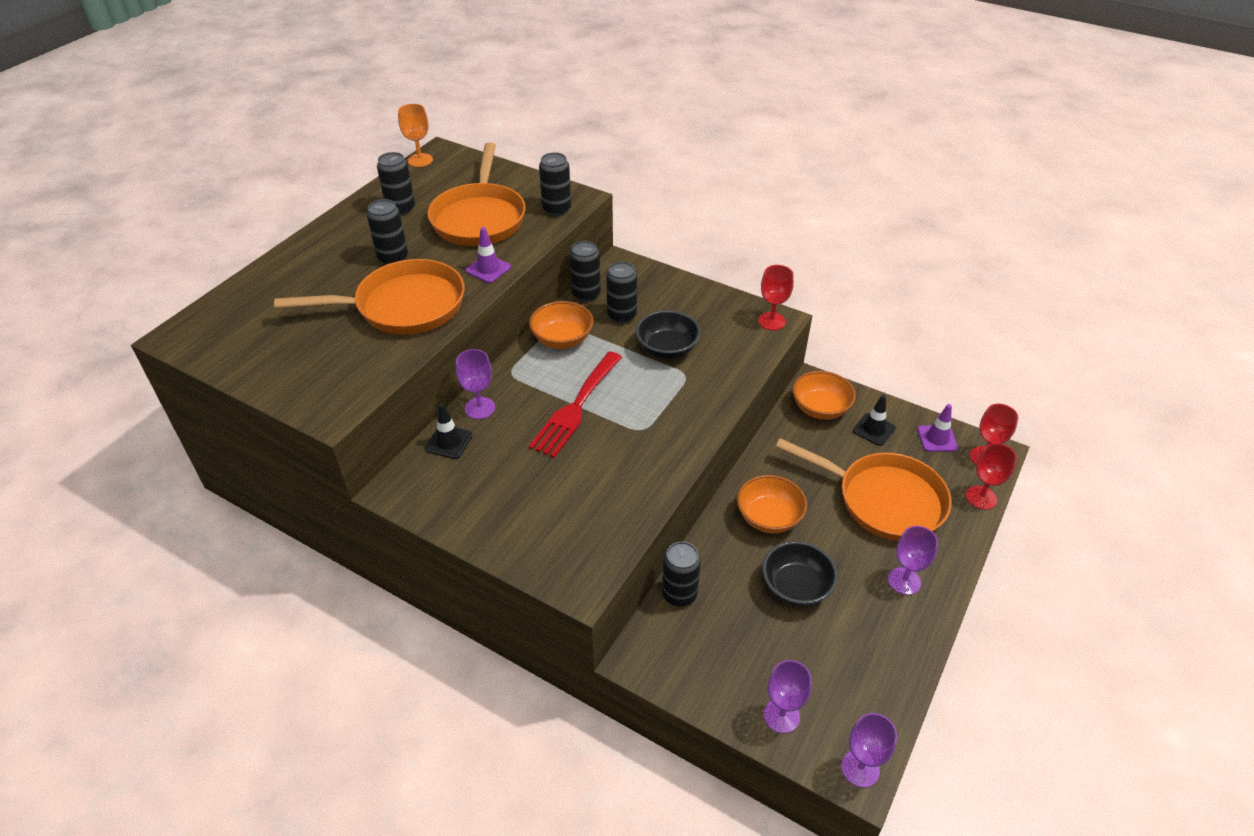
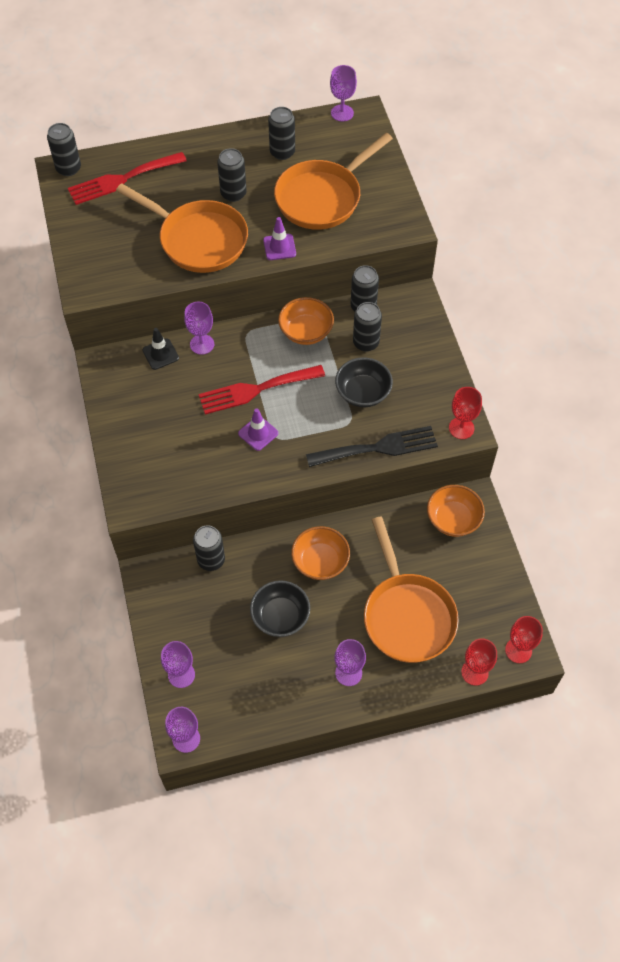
camera: 45 degrees right, 15 degrees up
orange goblet [398,104,433,167] -> purple goblet [330,65,357,122]
black can [539,152,571,216] -> black can moved to [47,123,81,176]
black traffic cone [853,395,896,446] -> none
purple traffic cone [918,404,958,452] -> purple traffic cone moved to [238,408,278,451]
none -> red fork [68,152,187,205]
none -> black fork [306,426,438,467]

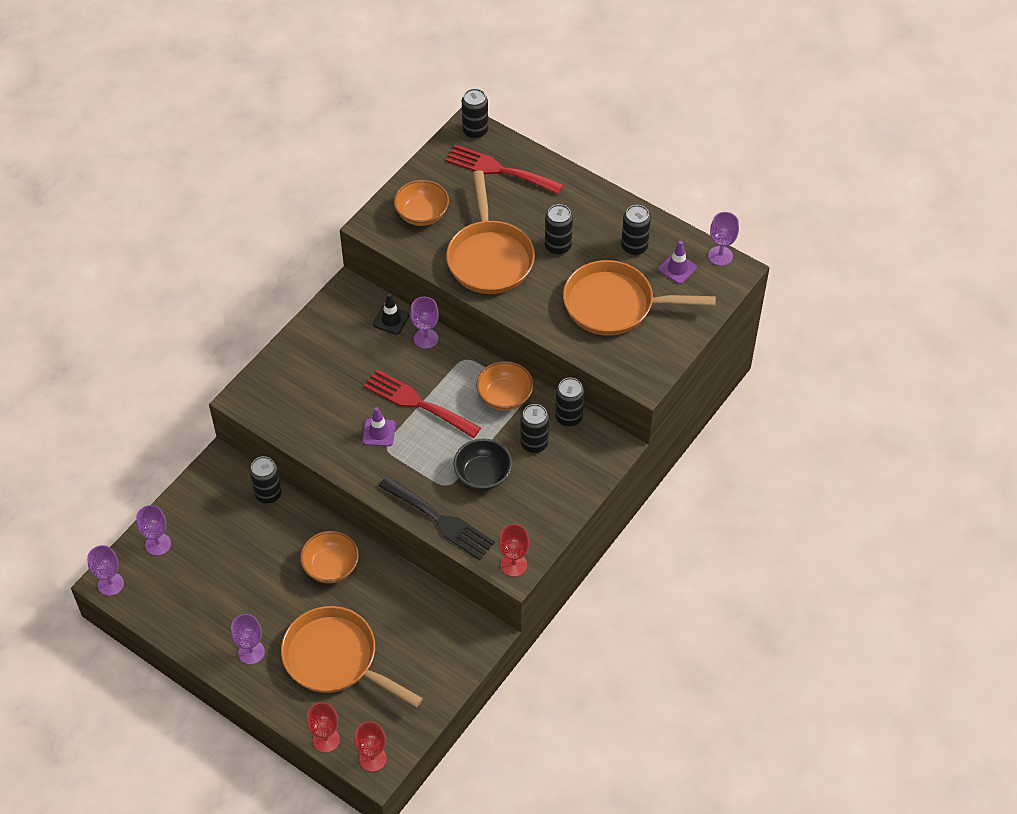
camera: 50 degrees right, 5 degrees down
black bowl [250,580,310,637] -> none
purple traffic cone [263,217,296,260] -> purple traffic cone moved to [658,241,697,284]
orange pan [364,516,459,663] -> orange pan turned 90 degrees clockwise [281,606,423,707]
orange bowl [427,485,485,537] -> orange bowl moved to [394,180,449,226]

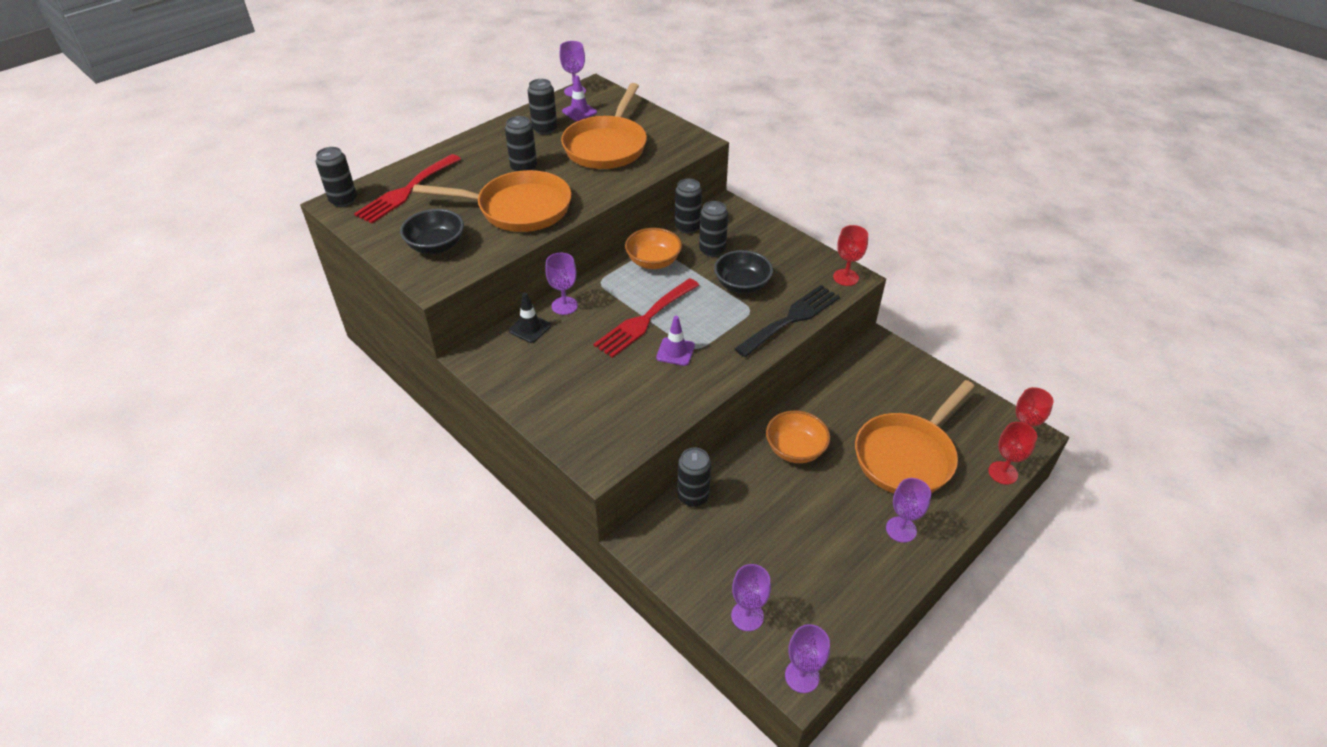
camera: 80 degrees left, 10 degrees down
orange bowl [394,180,449,226] -> black bowl [400,209,464,254]

